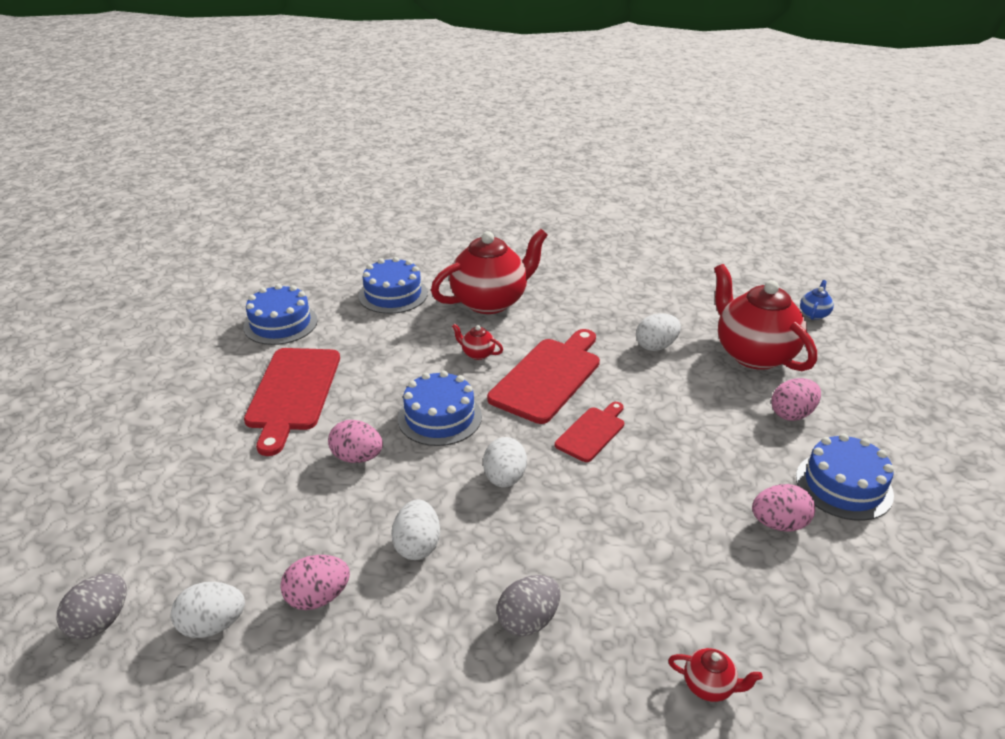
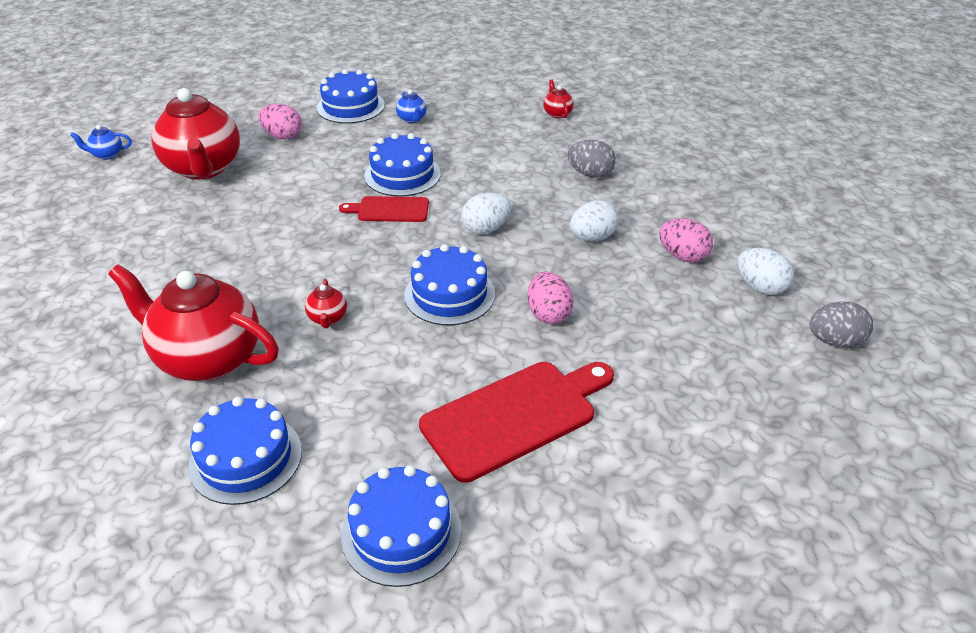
camera: 125 degrees left, 5 degrees up
red cutting board [487,329,600,424] -> none
white egg [636,313,681,351] -> none
red teapot [714,264,817,371] -> red teapot turned 45 degrees counterclockwise [151,88,240,179]
pink egg [752,484,815,532] -> blue teapot [396,90,426,123]
none -> blue cake [365,133,441,197]

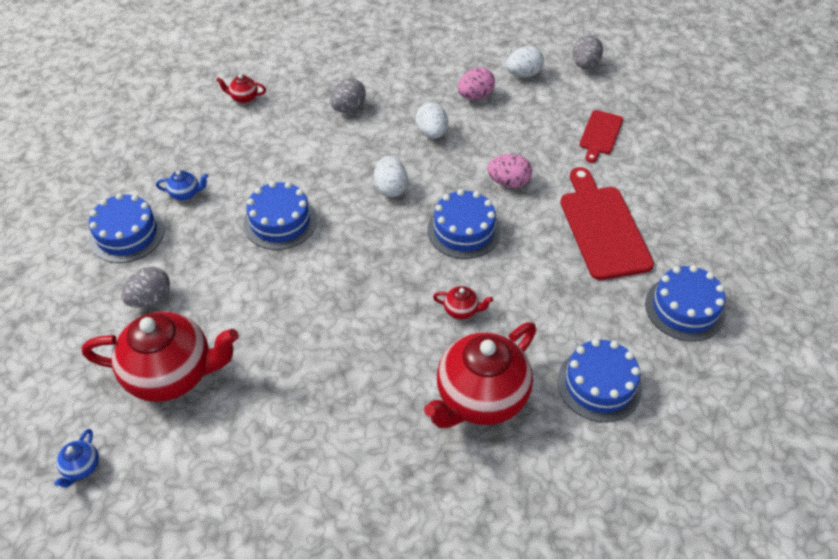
camera: 70 degrees left, 10 degrees up
pink egg [258,104,302,140] -> grey egg [121,267,170,308]
red cutting board [339,196,429,222] -> red cutting board moved to [579,110,623,163]

